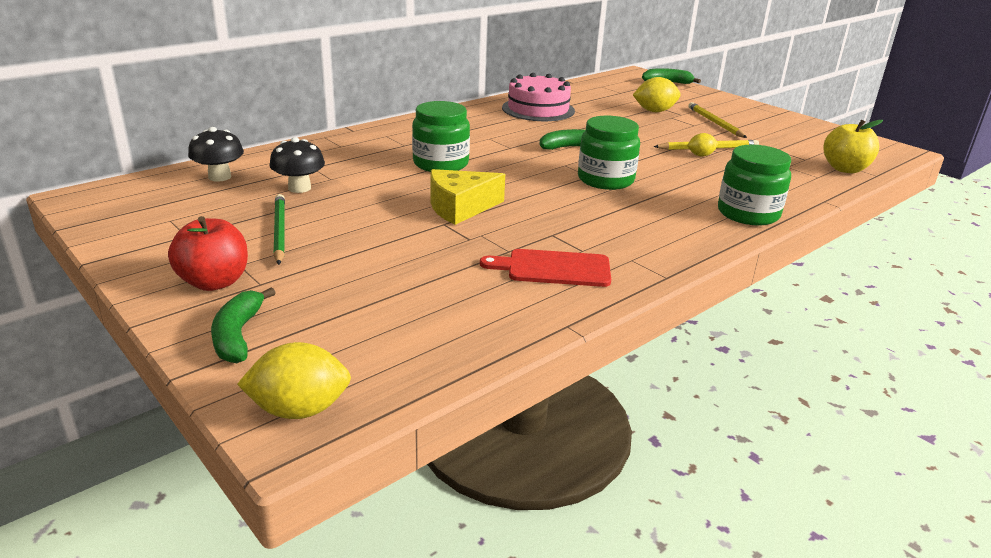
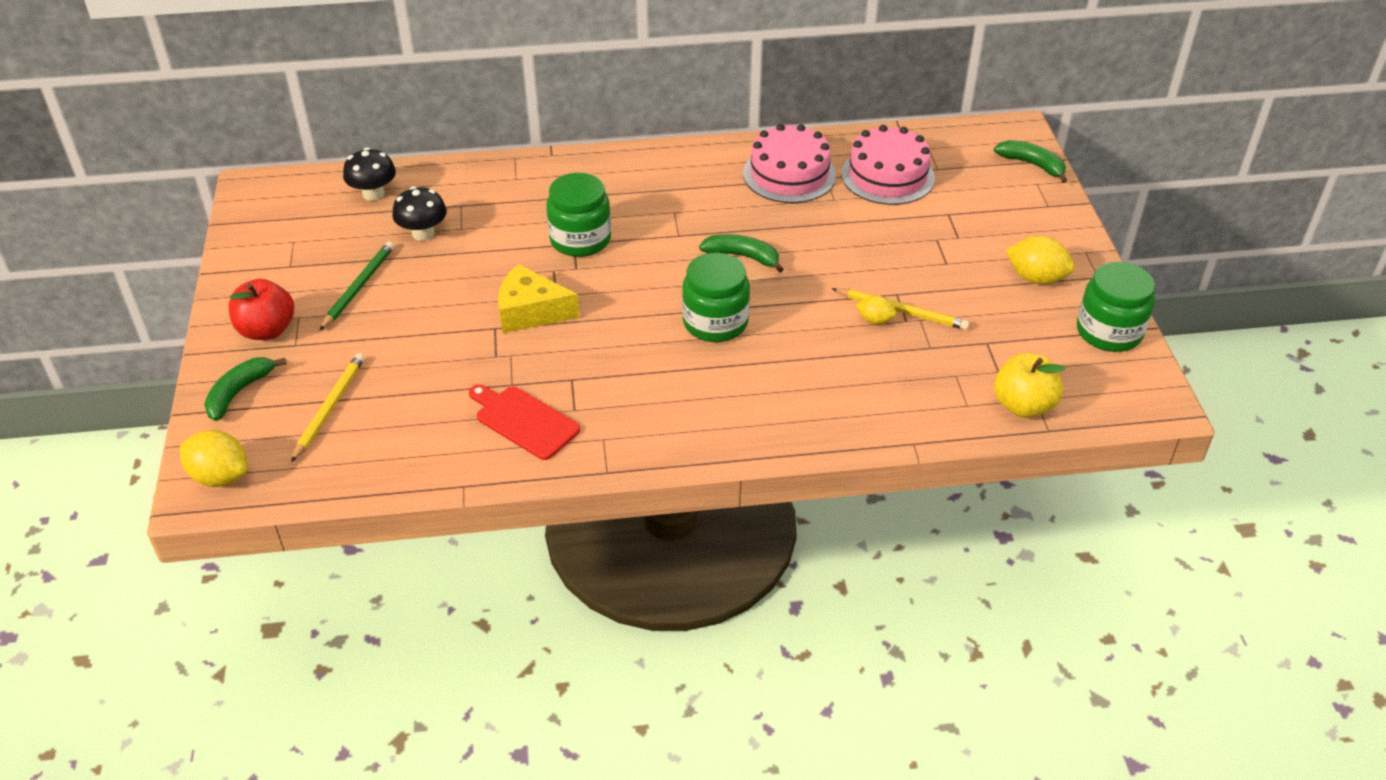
camera: 35 degrees right, 15 degrees up
yellow lemon [633,77,681,112] -> yellow lemon moved to [1005,235,1075,285]
yellow pencil [688,102,747,138] -> yellow pencil moved to [291,353,365,462]
green jar [718,145,791,226] -> green jar moved to [1077,262,1155,352]
none -> pink cake [841,125,935,205]

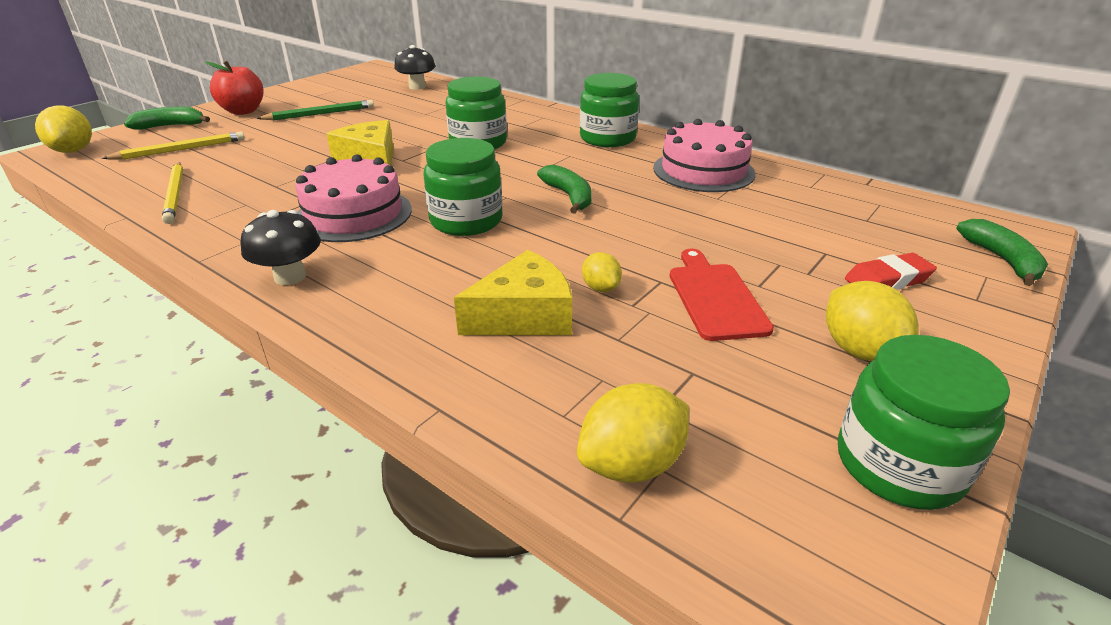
camera: 45 degrees right, 10 degrees down
black mushroom [392,186,447,241] -> black mushroom moved to [241,210,321,285]
red cutting board [469,384,580,460] -> red cutting board moved to [670,249,774,341]
yellow pencil [831,288,970,330] -> yellow pencil moved to [162,162,183,224]
pink cake [841,125,935,205] -> pink cake moved to [295,154,412,242]
yellow apple [994,353,1065,418] -> yellow lemon [577,383,689,483]
none -> yellow cheese [454,250,572,335]
none -> green jar [580,73,639,147]
none -> red eraser [845,253,937,290]

